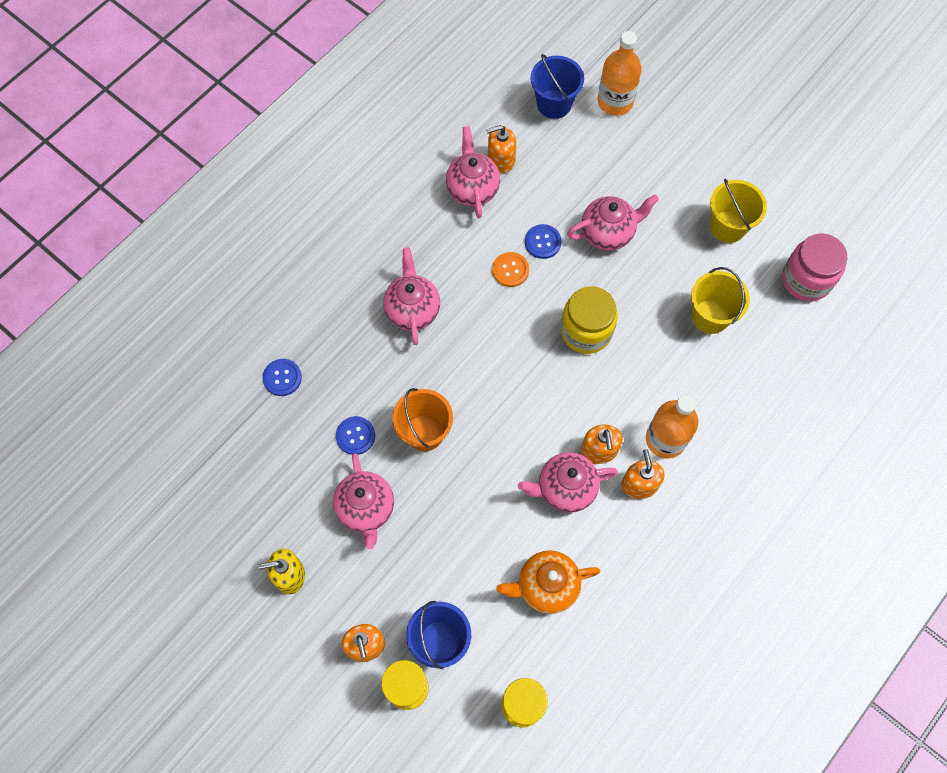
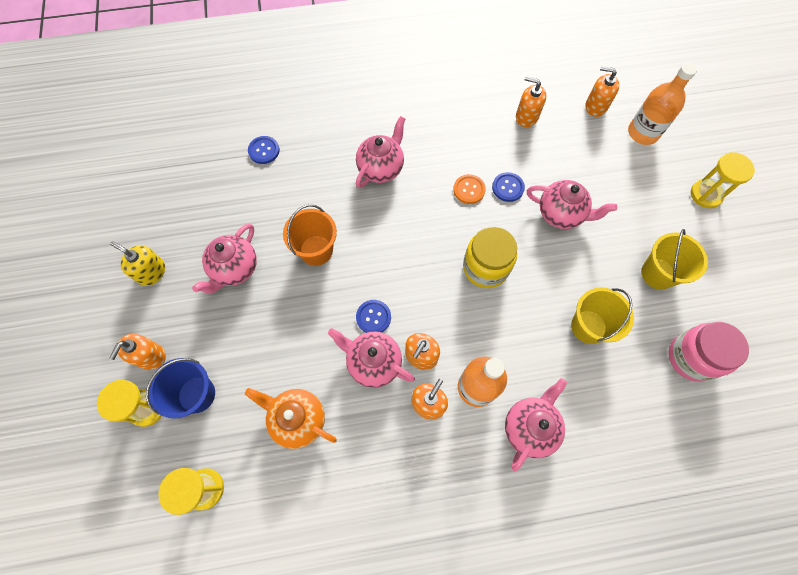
camera: 40 degrees right, 0 degrees up
blue button [336,416,375,455] -> blue button moved to [356,300,391,333]
pink teapot [446,126,500,218] -> pink teapot moved to [505,378,567,471]
blue bucket [531,54,584,119] -> orange soap dispenser [586,66,619,117]
none -> yellow hourglass [691,152,755,208]

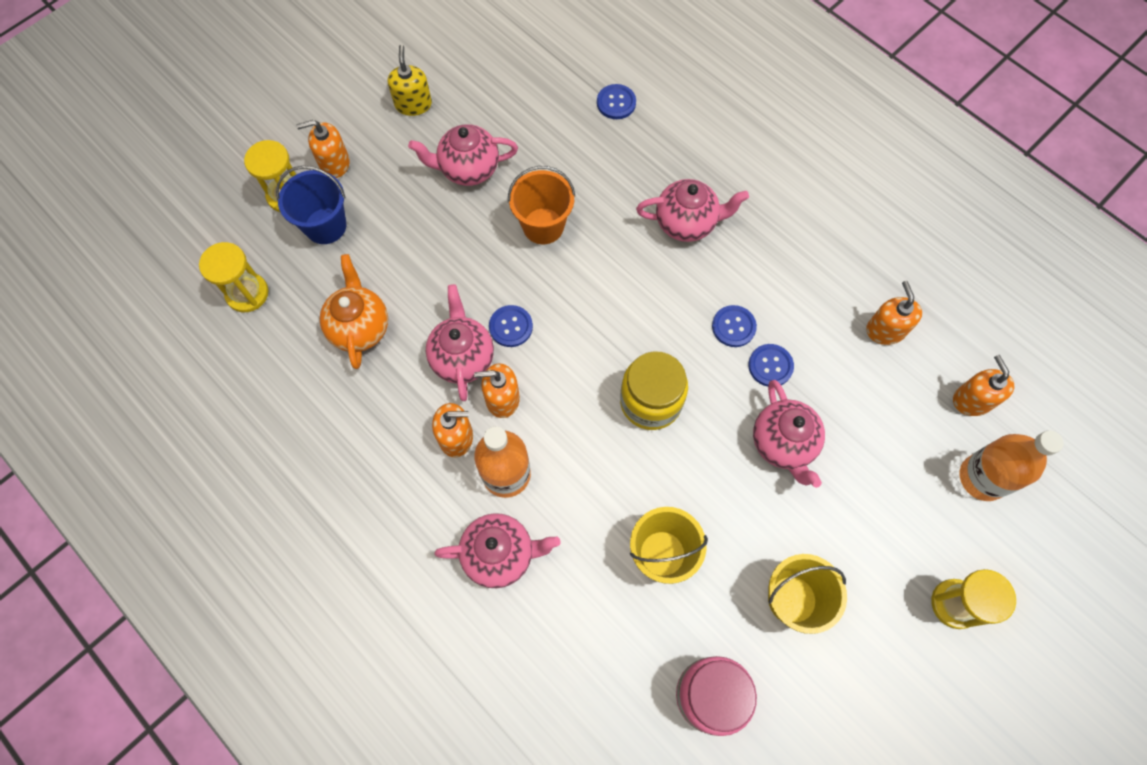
camera: 55 degrees right, 0 degrees up
orange button [453,174,486,204] -> blue button [712,305,757,347]

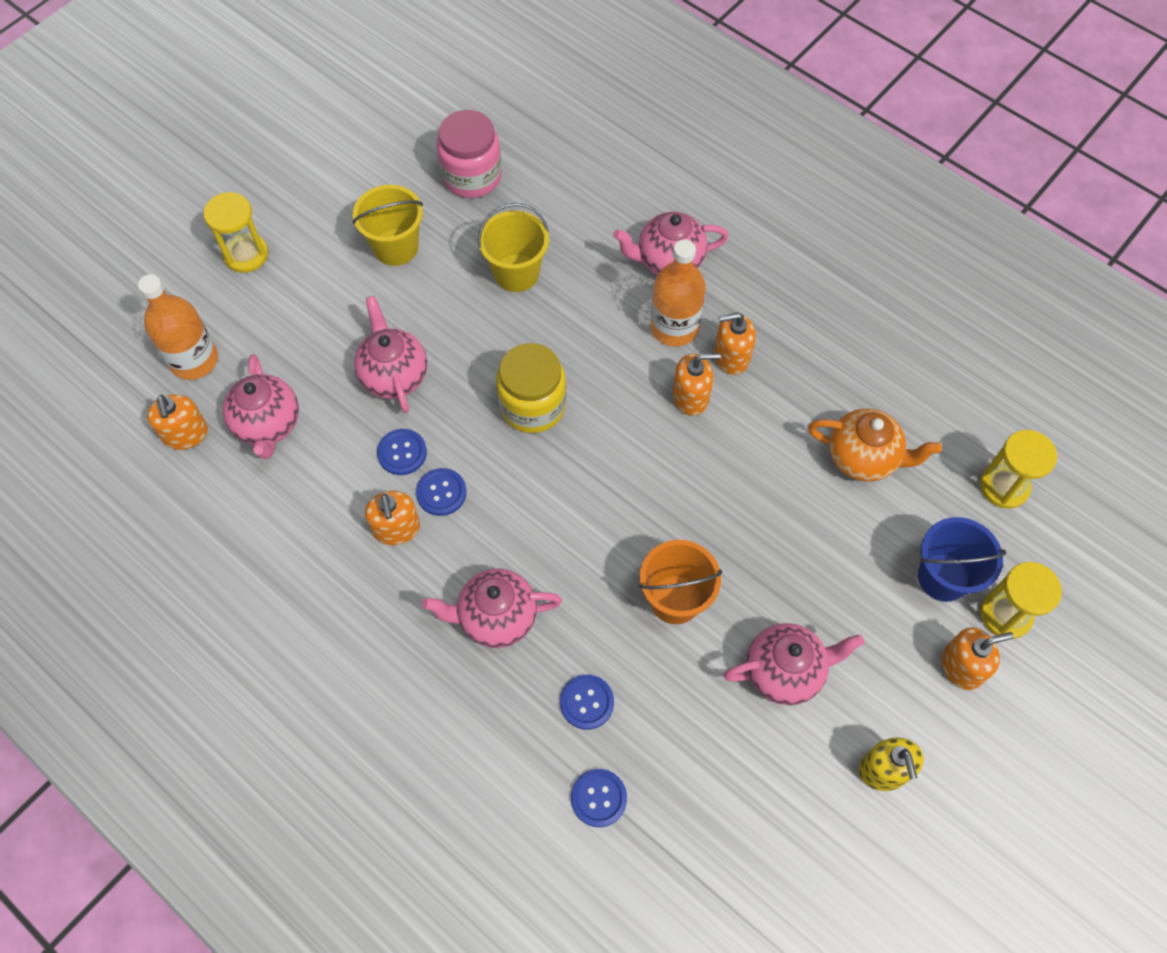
camera: 175 degrees right, 5 degrees down
orange teapot [320,254,388,369] -> orange teapot turned 60 degrees counterclockwise [808,409,942,482]
pink teapot [426,284,494,401] -> pink teapot moved to [223,354,299,459]
blue button [489,305,533,347] -> blue button moved to [560,675,614,730]
orange soap dispenser [866,281,922,345] -> orange soap dispenser moved to [365,491,420,545]

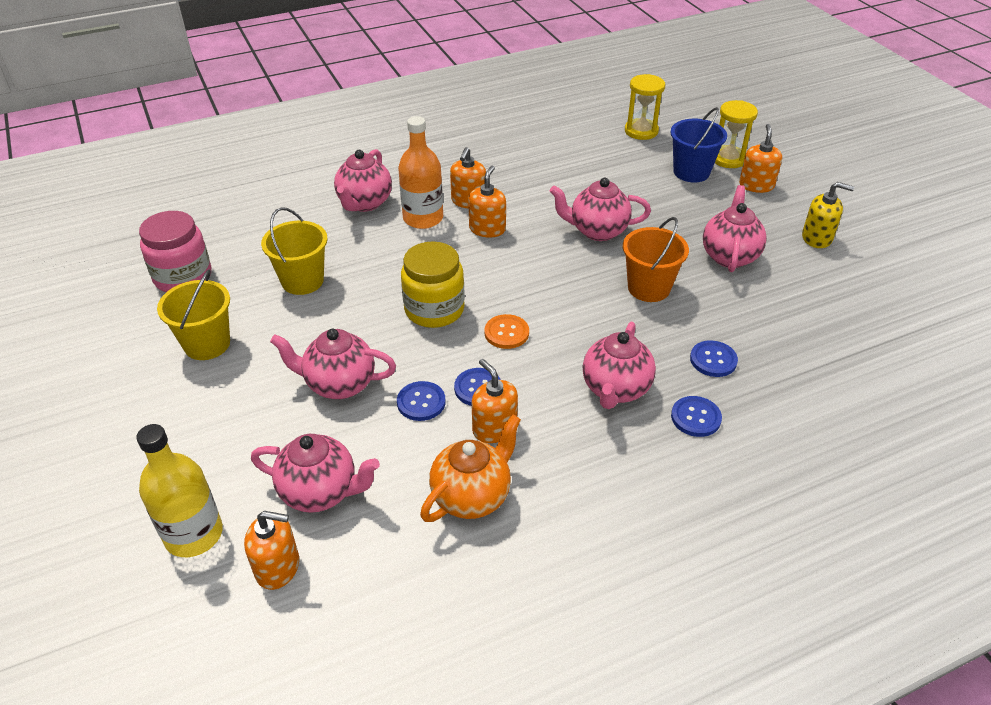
camera: 65 degrees left, 20 degrees down
orange bottle [138,274,218,380] -> yellow bottle [136,424,223,557]
yellow hourglass [203,192,268,273] -> none
orange soap dispenser [365,491,420,545] -> orange soap dispenser turned 135 degrees counterclockwise [472,359,518,443]
blue button [571,769,627,827] -> blue button moved to [671,396,722,437]
orange teapot [808,409,942,482] -> orange teapot moved to [420,415,521,522]
none -> orange button [484,314,529,349]
none -> pink teapot [550,178,651,241]

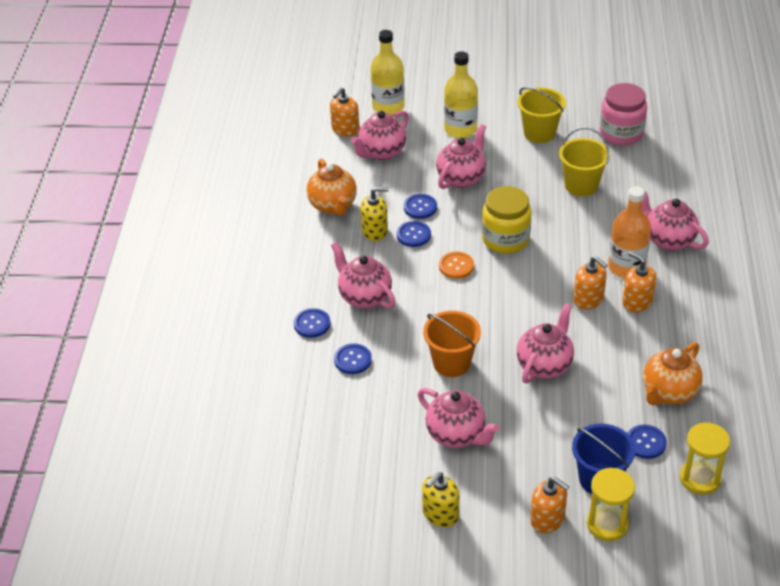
camera: 120 degrees right, 0 degrees up
orange soap dispenser [472,359,518,443] -> yellow soap dispenser [361,187,389,241]
none -> yellow bottle [444,51,478,138]
none -> blue button [627,425,667,459]
none -> orange teapot [643,342,703,405]

